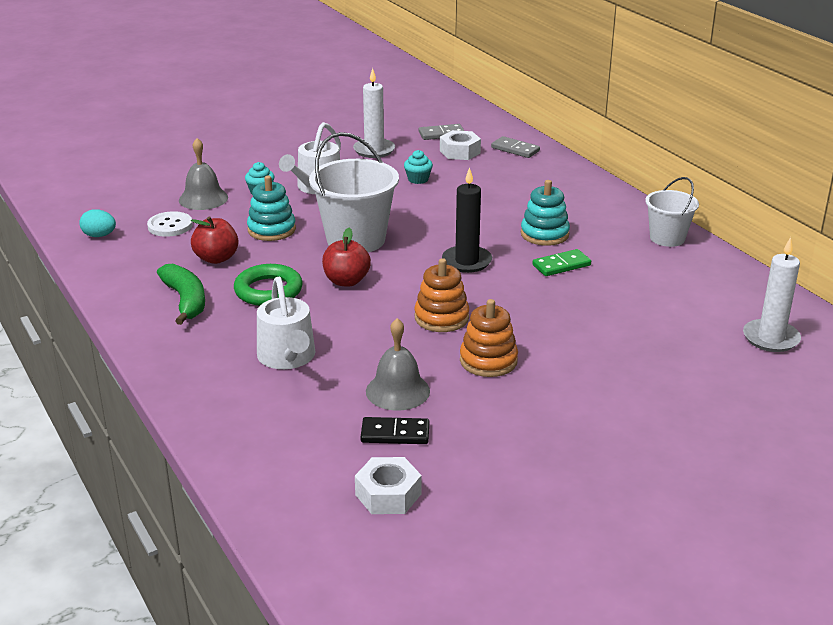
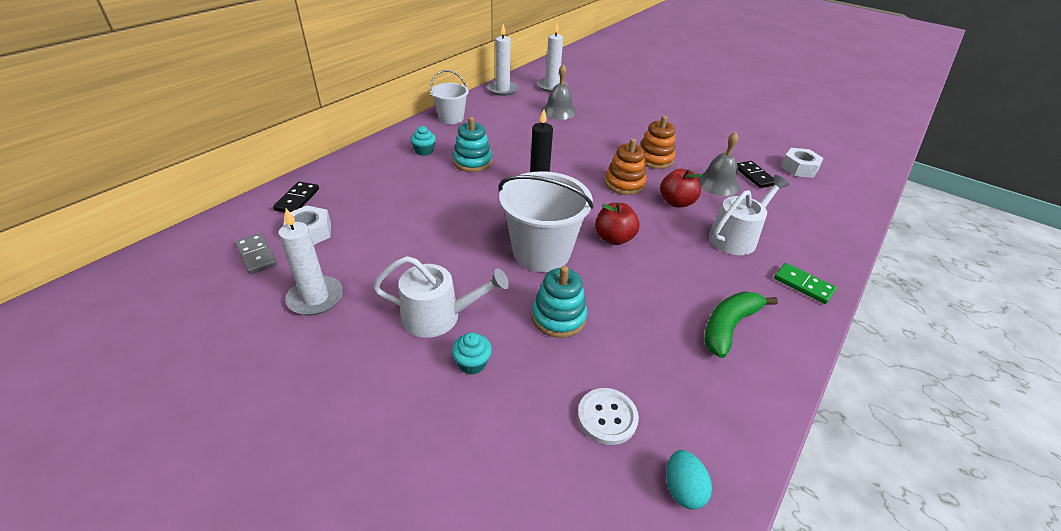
camera: 115 degrees left, 10 degrees up
grey bell [179,138,228,210] -> grey bell moved to [542,64,577,120]
red apple [191,217,239,264] -> red apple moved to [660,169,703,208]
green ring [234,264,303,306] -> none
turquoise cupcake [404,150,433,184] -> turquoise cupcake moved to [410,126,436,156]
grey domino [491,136,540,158] -> black domino [273,182,319,213]
green domino [532,249,591,276] -> green domino moved to [774,263,837,304]
none -> white candle [487,24,518,96]

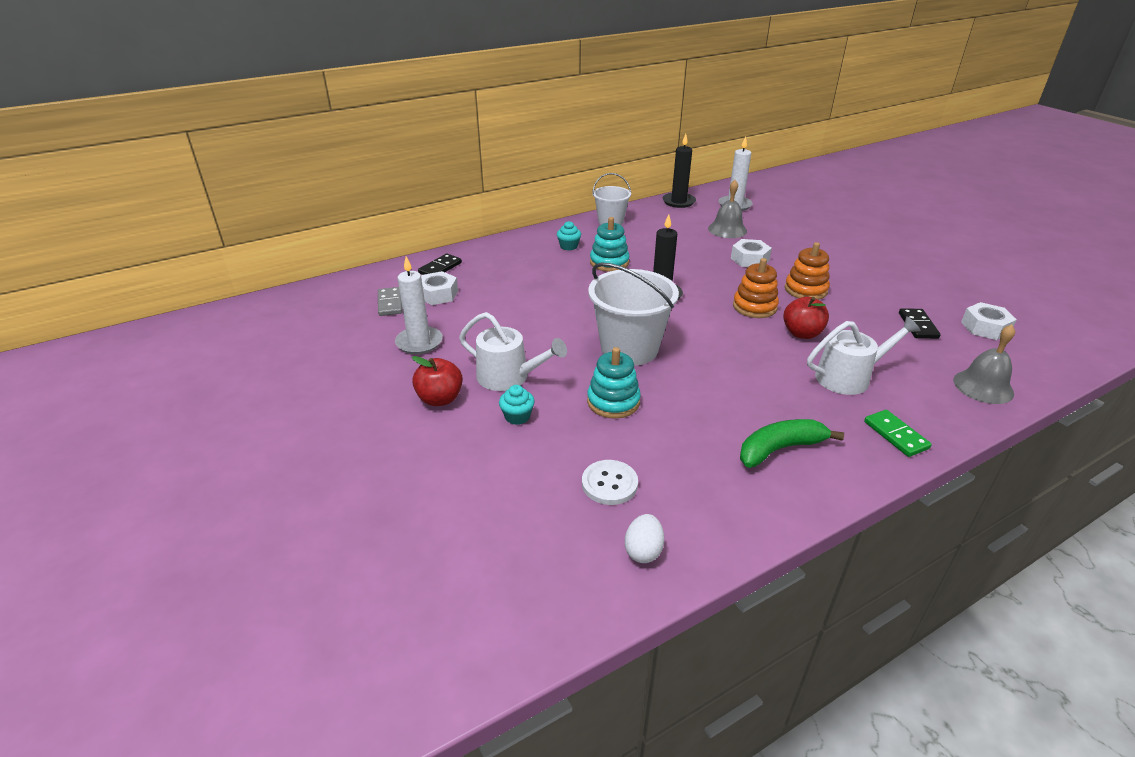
camera: 25 degrees right, 5 degrees down
white candle [487,24,518,96] -> black candle [663,134,696,208]
red apple [595,203,640,245] -> red apple moved to [412,356,463,406]
turquoise egg [666,450,712,510] -> white egg [625,514,664,563]
grey bell [698,132,740,196] -> grey bell moved to [953,324,1015,404]
none -> white nut [731,239,772,267]

